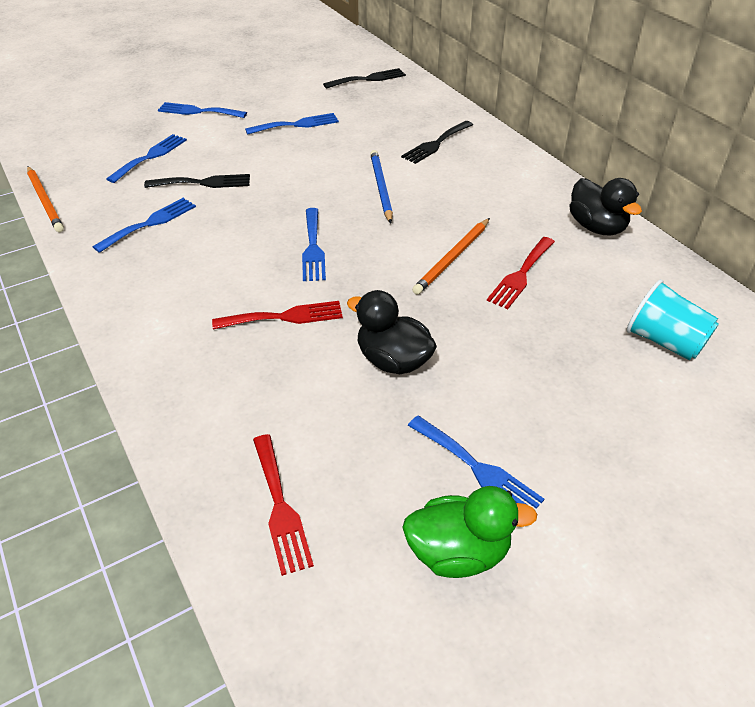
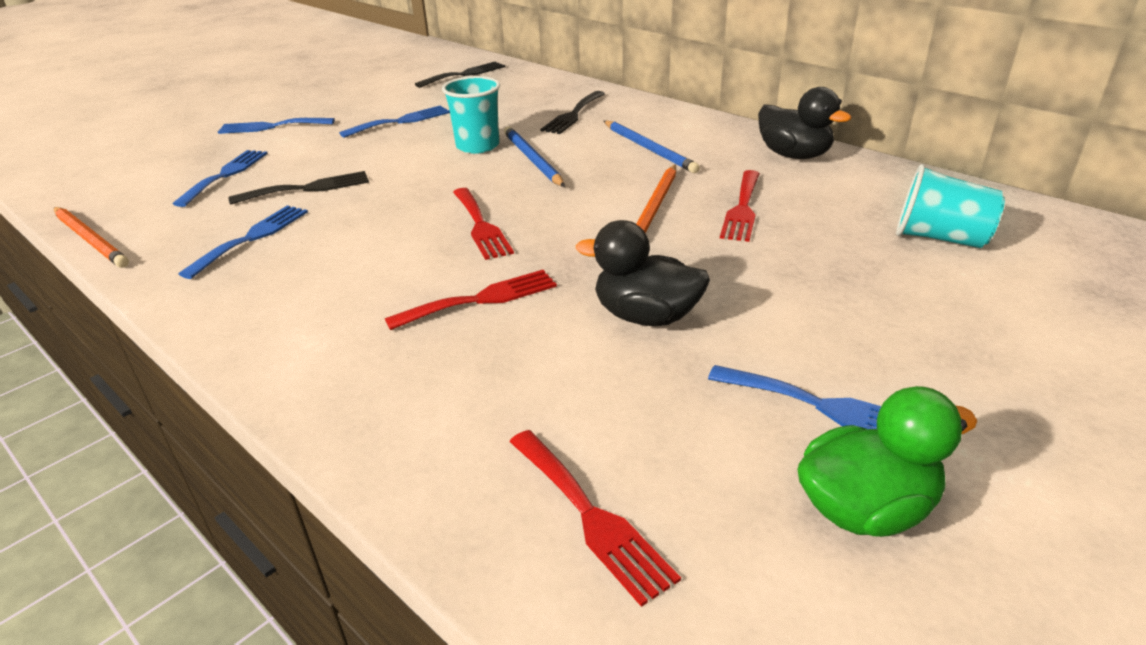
camera: 15 degrees left, 10 degrees down
blue fork [302,208,326,281] -> red fork [453,188,514,260]
none -> turquoise cup [442,76,500,154]
none -> blue pencil [604,121,700,173]

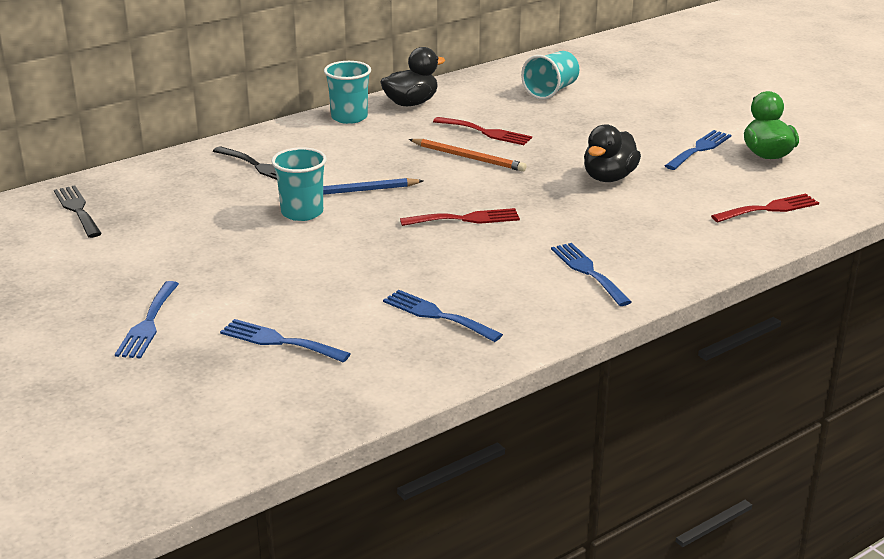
camera: 80 degrees left, 5 degrees down
orange pencil [54,207,129,268] -> none
black fork [229,171,369,205] -> none
blue fork [339,106,450,138] -> blue fork moved to [551,243,632,306]
red fork [385,270,557,330] -> none
blue pencil [604,121,700,173] -> none
none -> turquoise cup [324,61,371,124]

